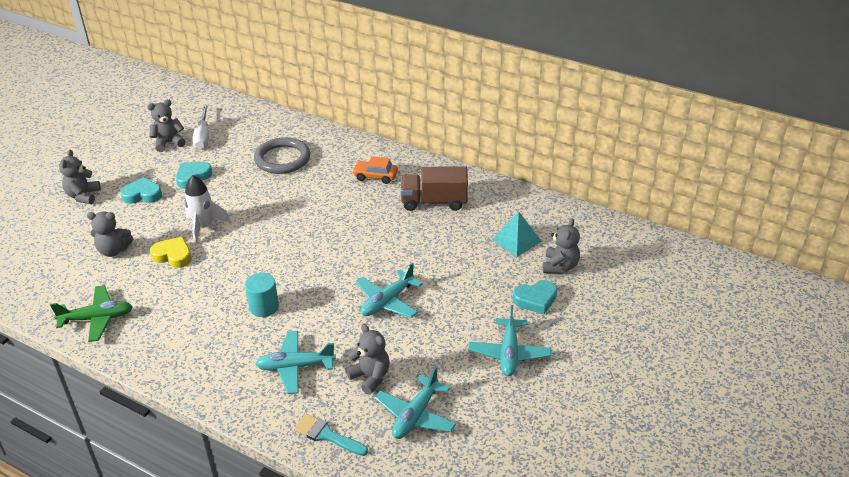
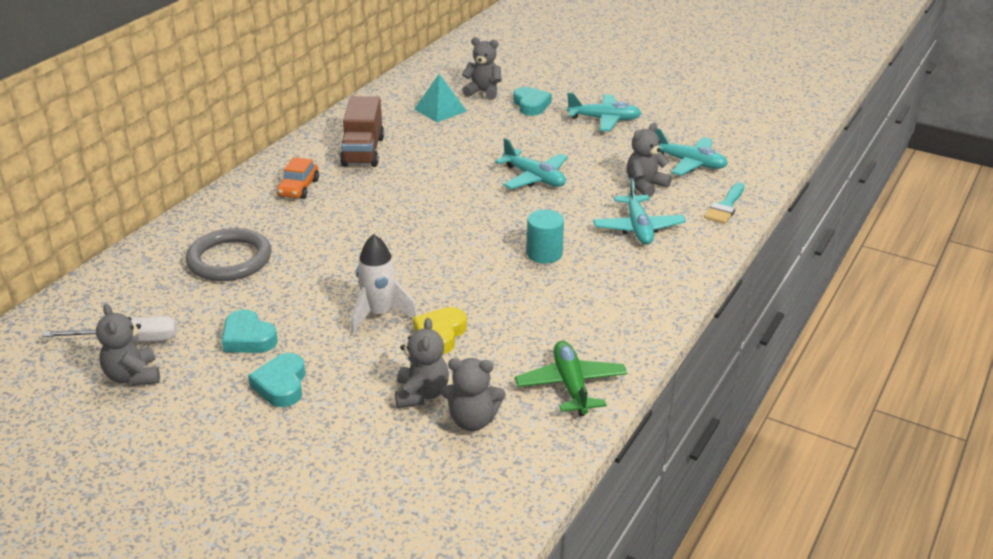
camera: 90 degrees left, 5 degrees down
grey teddy bear [59,150,101,204] -> grey teddy bear moved to [441,358,506,431]

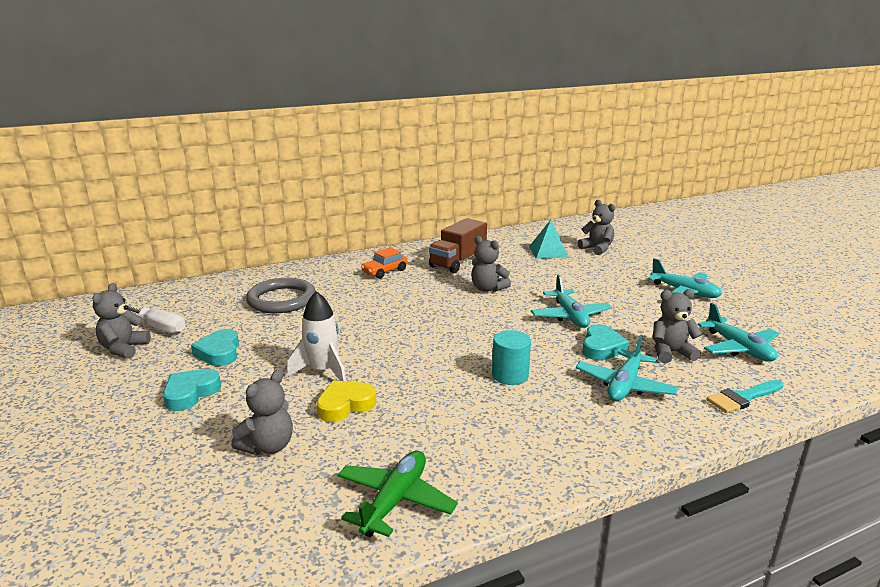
camera: 35 degrees right, 10 degrees down
grey teddy bear [441,358,506,431] -> grey teddy bear moved to [471,236,511,292]
turquoise heart [513,87,552,116] -> turquoise heart moved to [582,324,629,360]

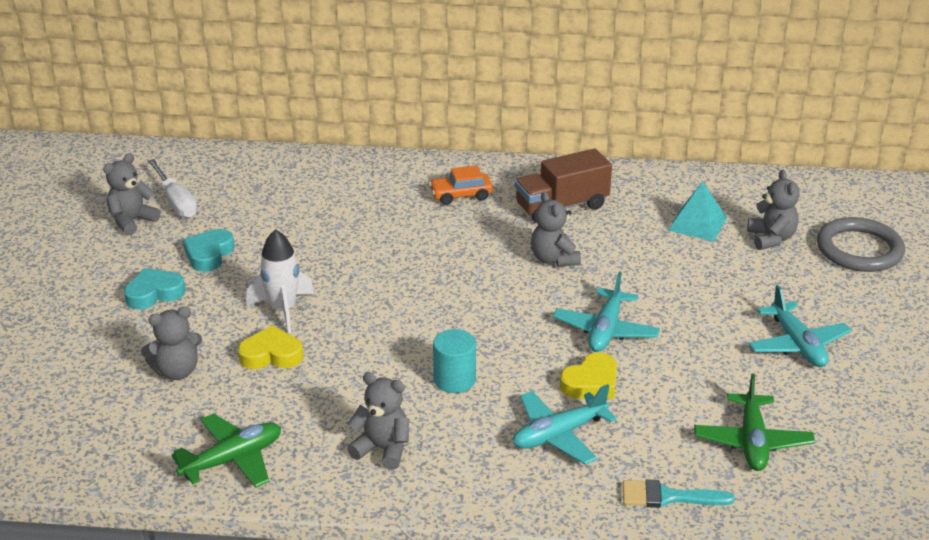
camera: 30 degrees right, 10 degrees up
grey ring [246,278,316,313] -> grey ring moved to [817,217,905,272]
turquoise heart [582,324,629,360] -> yellow heart [560,352,617,399]
grey teddy bear [653,289,702,363] -> grey teddy bear moved to [347,372,409,470]
turquoise plane [697,303,779,362] -> green plane [694,373,815,471]

